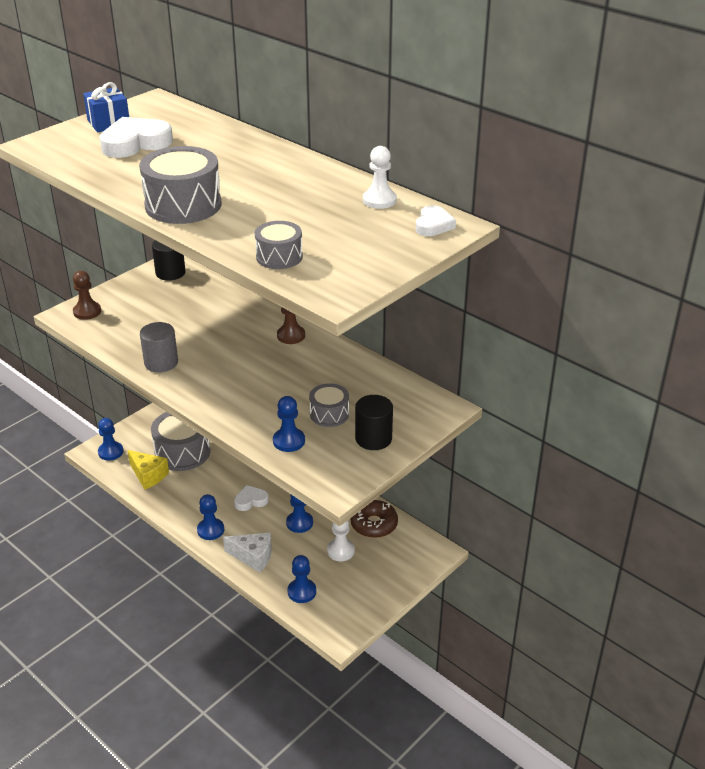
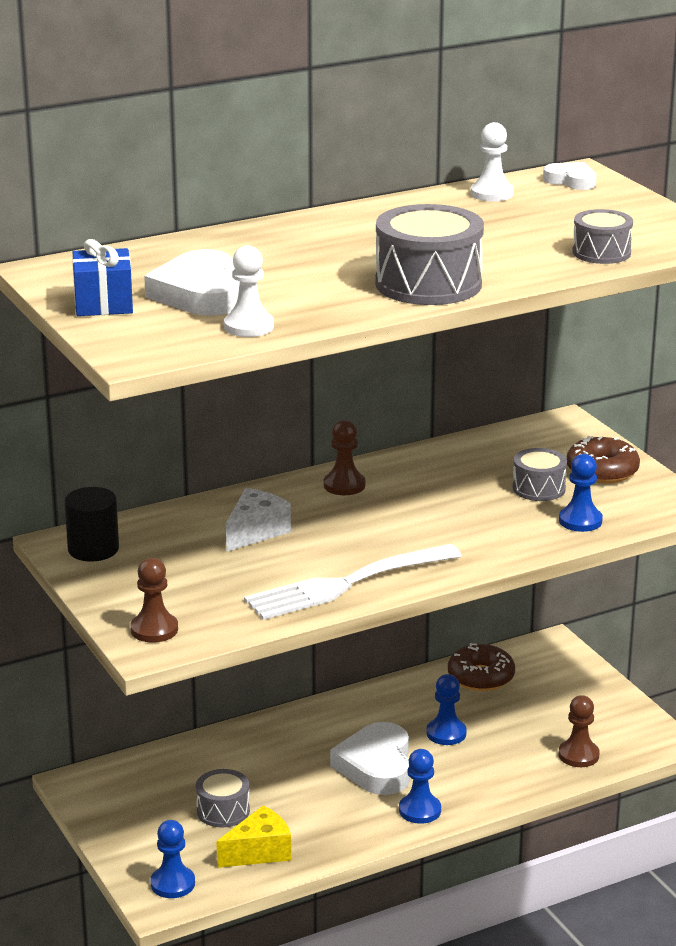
camera: 70 degrees left, 10 degrees down
grey cylinder [140,322,178,373] -> white fork [244,544,462,620]
grey drum [151,412,210,471] -> grey drum [196,769,250,827], size x0.57
white cheese [223,533,272,572] -> white cheese moved to [226,488,291,551]
white heart [234,485,269,511] -> white heart [330,722,410,795], size x1.78
blue pawn [288,555,316,603] -> brown pawn [559,695,599,767]
white pawn [327,521,355,561] -> white pawn moved to [224,245,274,337]
black cylinder [355,395,393,450] -> brown donut [567,436,640,484]

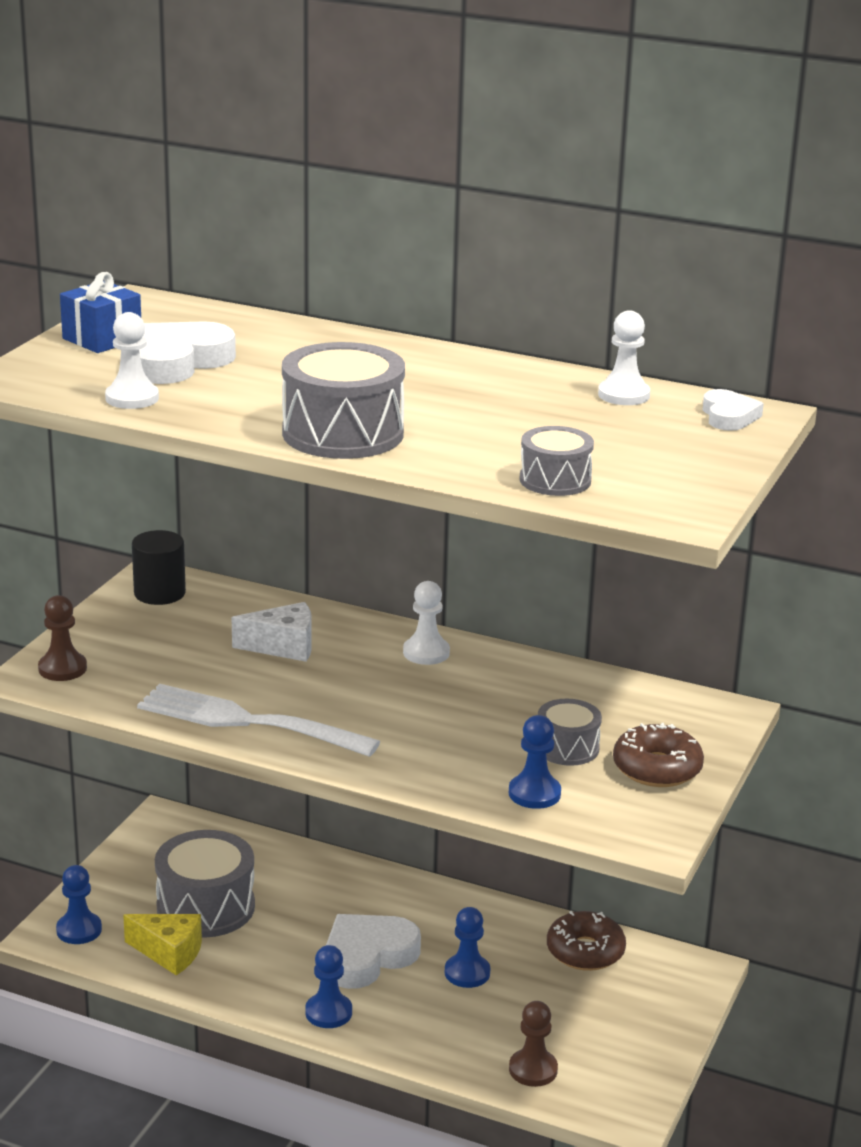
camera: 50 degrees right, 0 degrees up
grey drum [196,769,250,827] -> grey drum [155,830,255,938], size x1.77
brown pawn [324,420,365,495] -> white pawn [403,581,450,665]

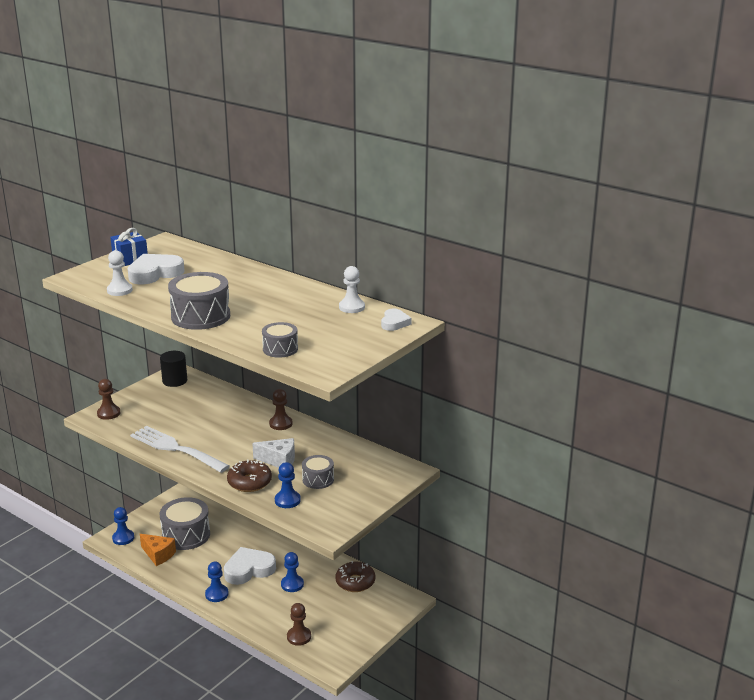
camera: 15 degrees right, 0 degrees up
yellow cheese [123,914,202,975] -> orange cheese [140,534,176,566]
white cheese [231,602,312,662] -> white cheese moved to [252,438,295,468]
white pawn [403,581,450,665] -> brown pawn [269,389,293,430]
brown donut [613,723,704,787] -> brown donut moved to [227,459,272,492]

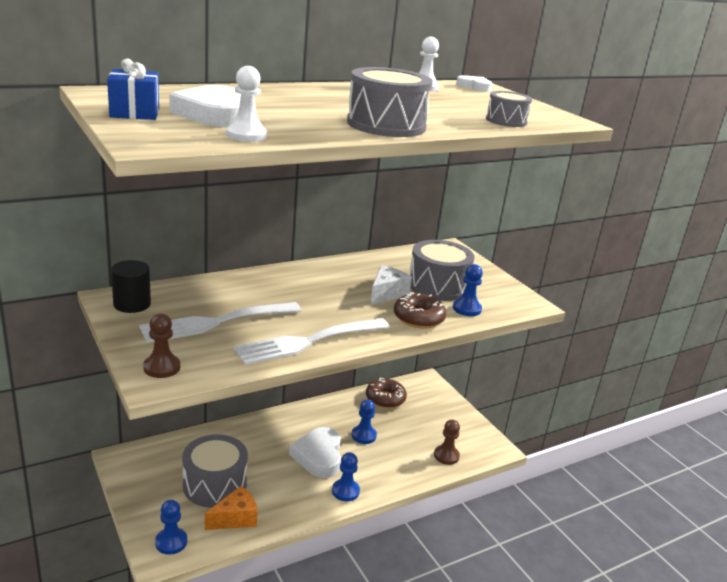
camera: 70 degrees left, 0 degrees up
brown pawn [269,389,293,430] -> none
grey drum [302,455,334,489] -> grey drum [410,240,474,301], size x1.77
none -> white fork [139,302,301,343]

